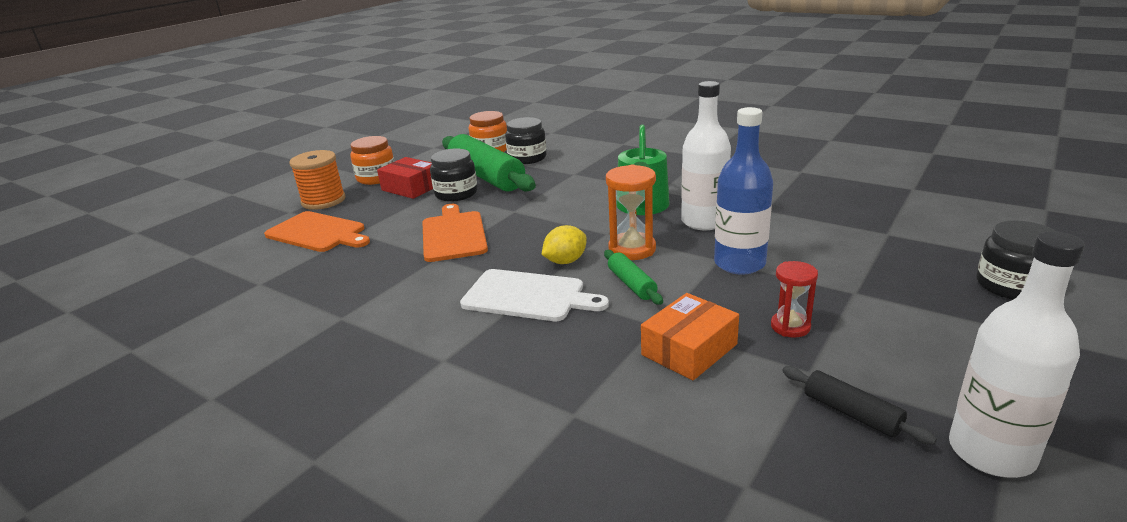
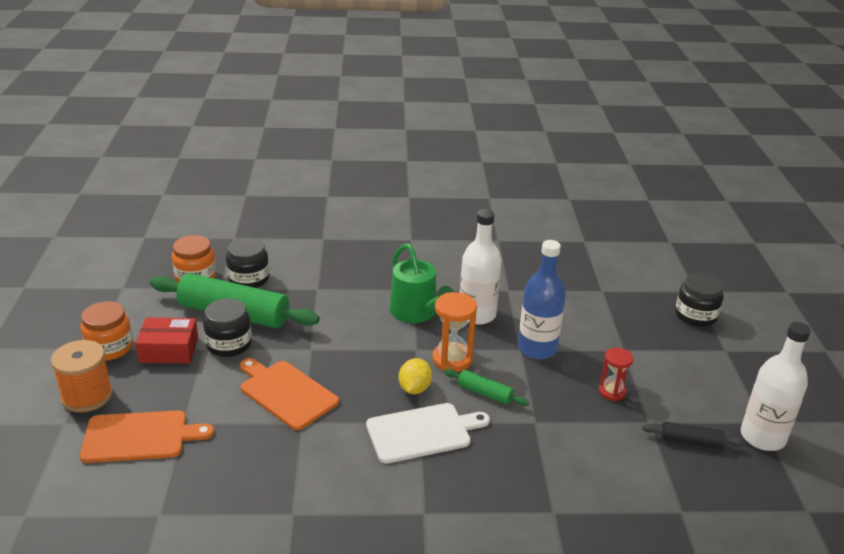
camera: 40 degrees left, 5 degrees up
orange box [641,293,739,380] -> none

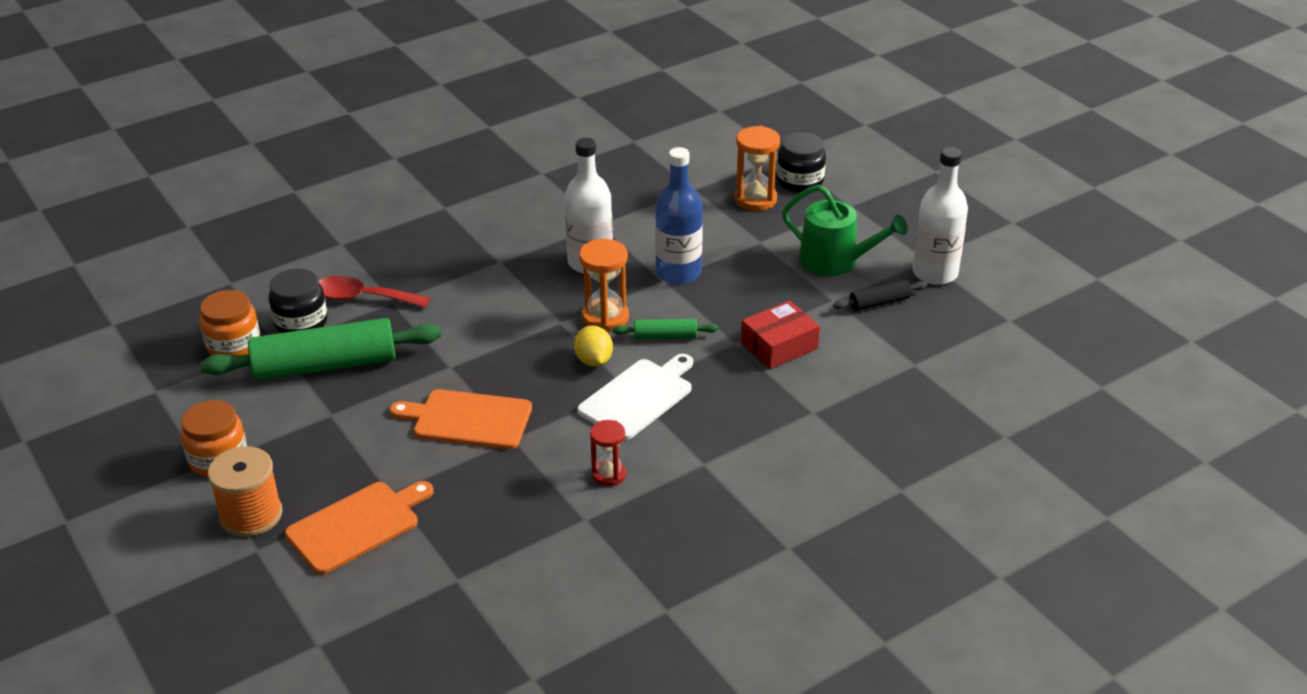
camera: 30 degrees left, 5 degrees up
red box [135,318,198,364] -> red box moved to [741,300,820,369]
black jar [203,298,252,357] -> none
green watering can [389,244,454,323] -> green watering can moved to [782,185,908,276]
red hourglass [599,348,633,401] -> red hourglass moved to [590,420,626,486]
none -> red spoon [318,276,430,308]
none -> orange hourglass [735,126,780,211]

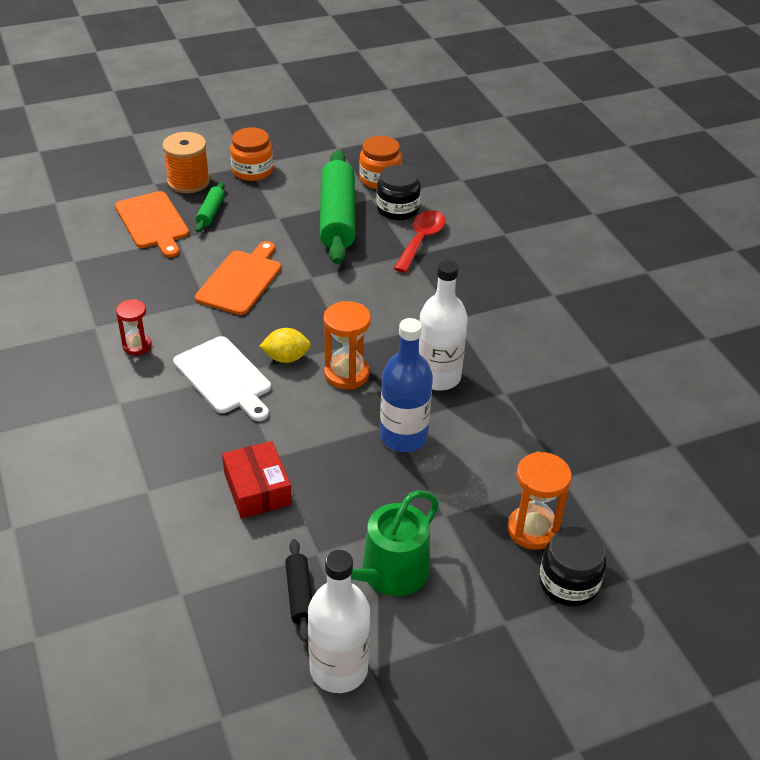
camera: 100 degrees right, 5 degrees up
green rolling pin [613,319,718,339] -> green rolling pin moved to [195,182,225,232]

